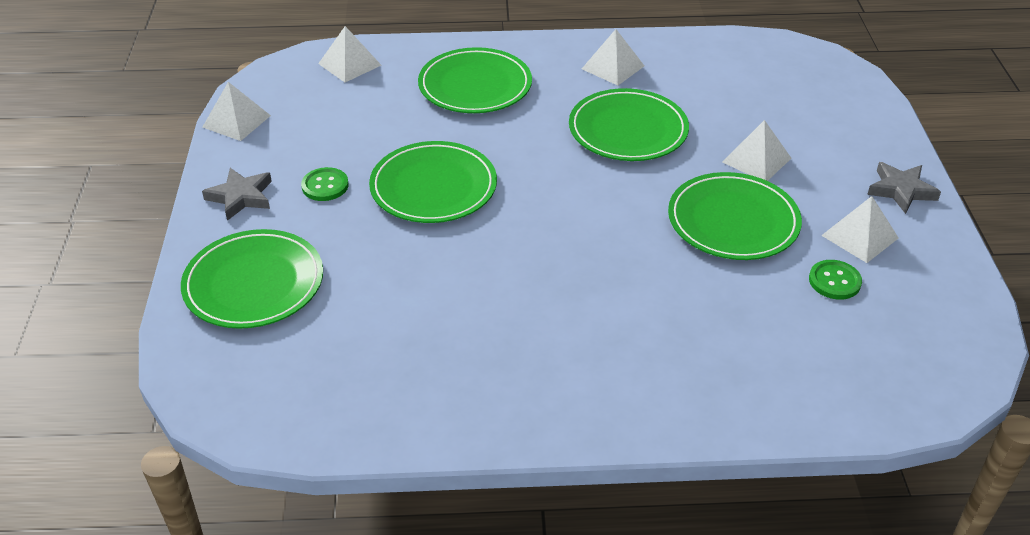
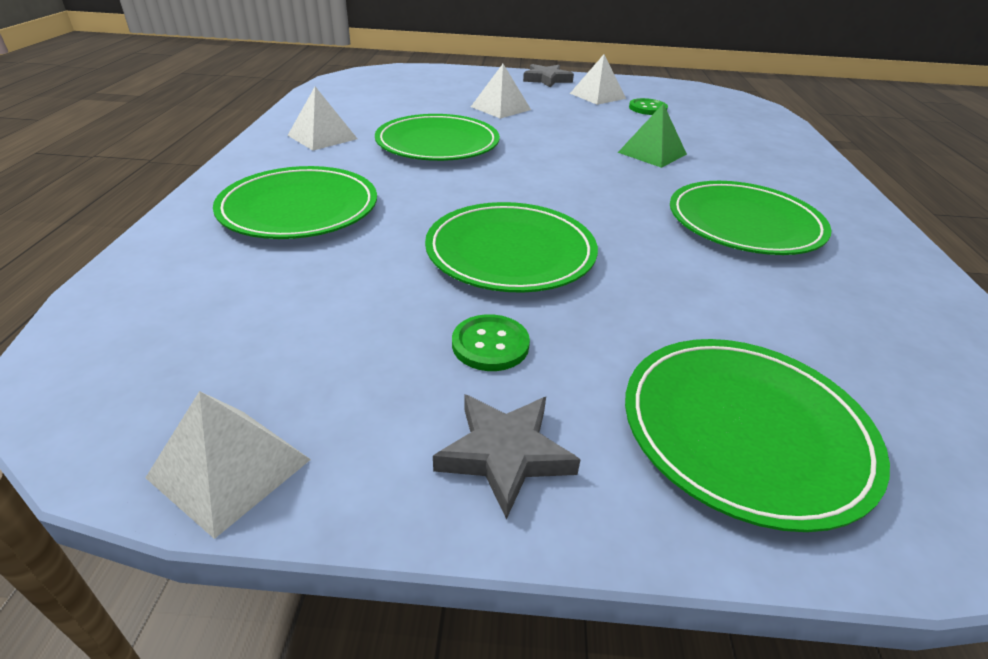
camera: 85 degrees left, 5 degrees down
white pyramid [318,26,381,82] -> none
green plate [668,172,802,260] -> green plate moved to [670,181,831,255]
none -> green pyramid [618,104,687,168]

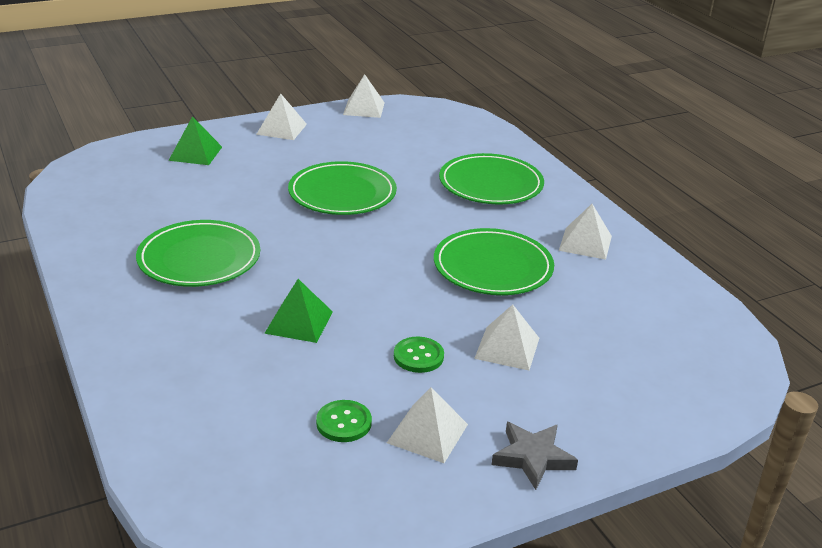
camera: 150 degrees right, 5 degrees down
grey star [433,394,581,519] -> white pyramid [256,94,307,140]
green button [452,314,530,371] -> green button moved to [394,337,444,373]
green plate [625,339,890,532] -> green pyramid [168,116,222,165]

